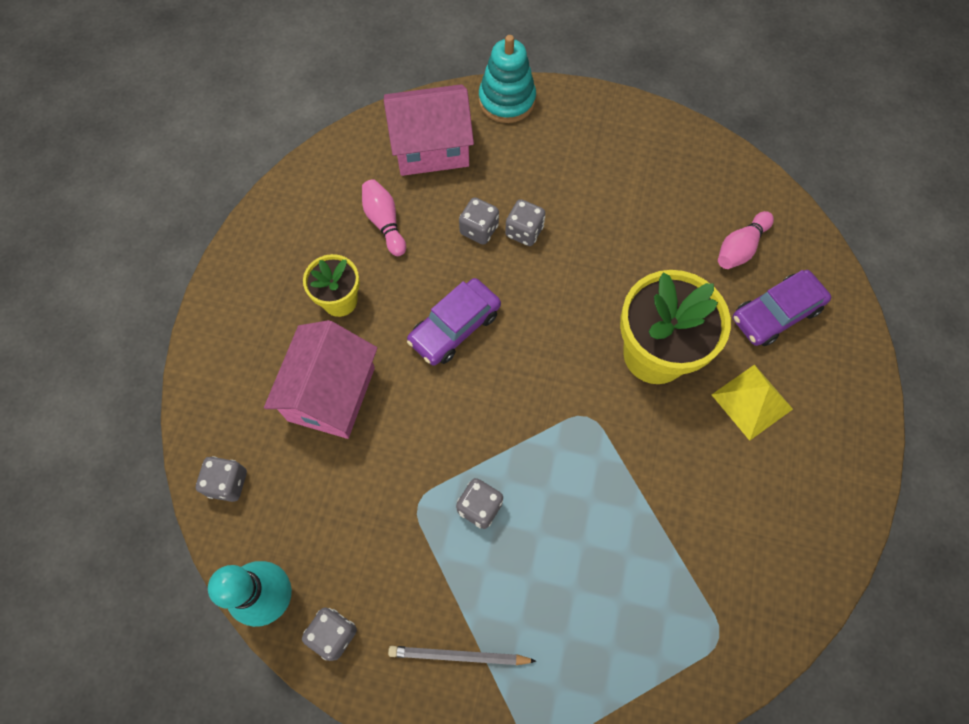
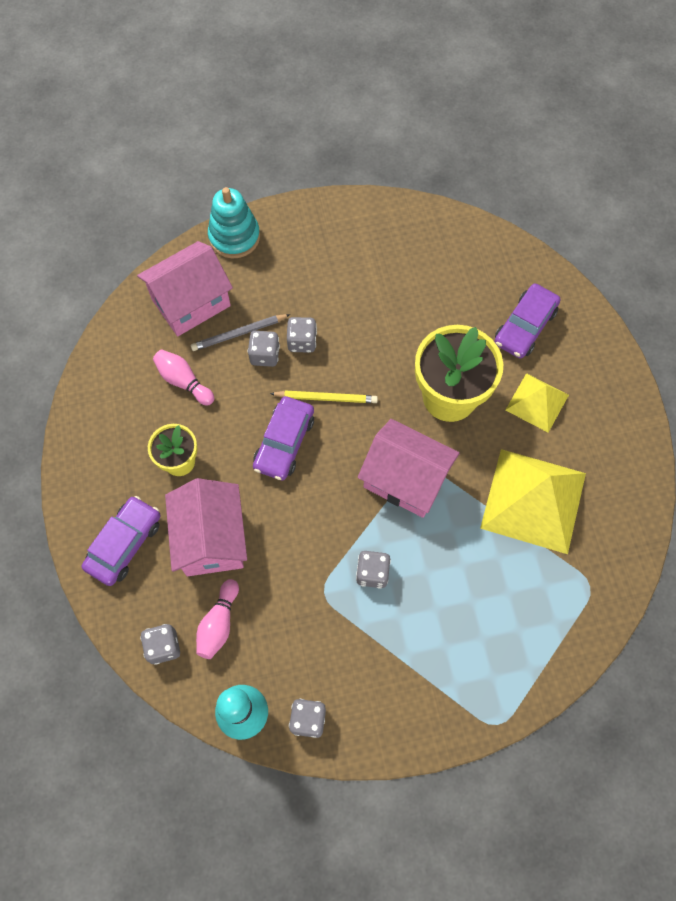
camera: 25 degrees left, 0 degrees up
grey pencil [388,646,536,665] -> grey pencil moved to [191,314,291,351]
pink bowling pin [718,211,774,269] -> pink bowling pin moved to [196,579,239,659]
none -> purple car [82,496,161,586]
none -> yellow pencil [270,391,378,403]
none -> pink house [358,419,460,518]
none -> yellow pyramid [480,449,586,554]

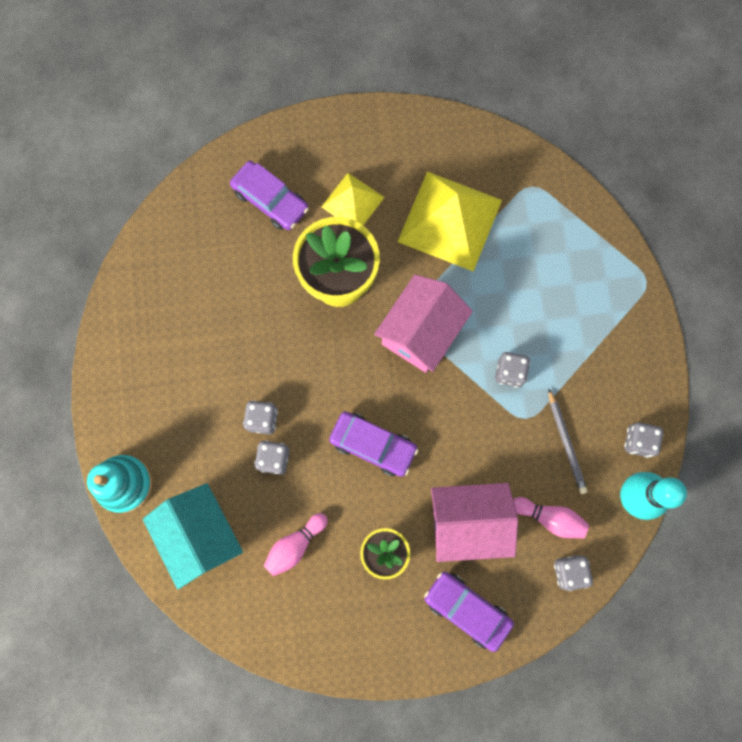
camera: 85 degrees left, 10 degrees up
pink house [137,241,233,336] -> turquoise house [143,483,243,589]
grey pencil [191,314,291,351] -> grey pencil moved to [548,388,588,494]
yellow pencil [270,391,378,403] -> none

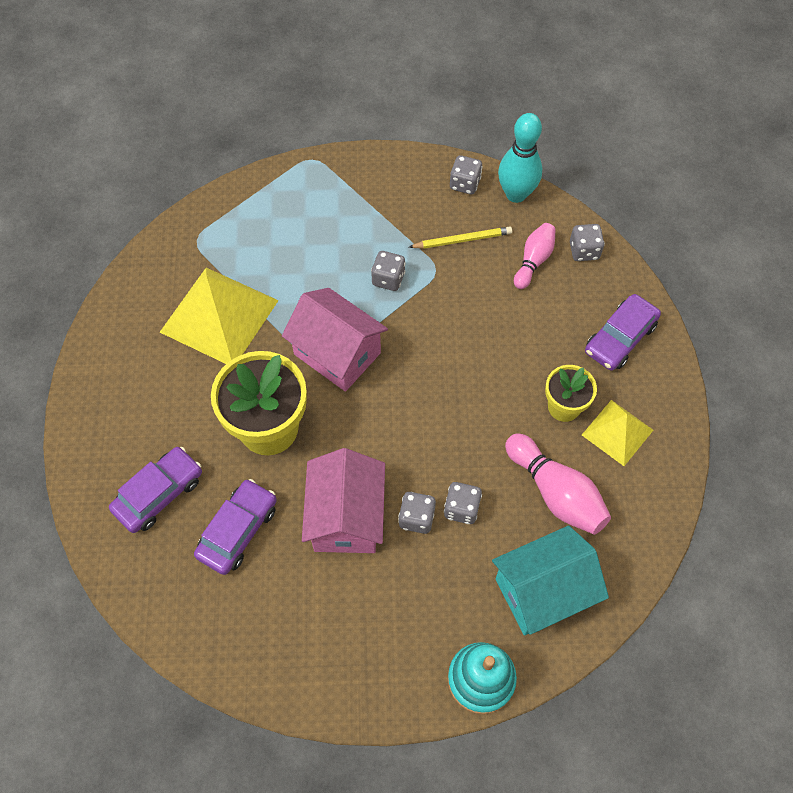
camera: 85 degrees left, 15 degrees down
pink bowling pin [263,513,328,576] -> pink bowling pin [505,433,611,535], size x1.56
yellow pyramid [322,173,385,225] -> yellow pyramid moved to [582,400,653,466]
purple car [329,412,418,477] -> purple car moved to [194,479,277,575]
pink house [431,483,518,562] -> pink house moved to [302,448,385,553]
grey pencil [548,388,588,494] -> yellow pencil [409,226,512,249]

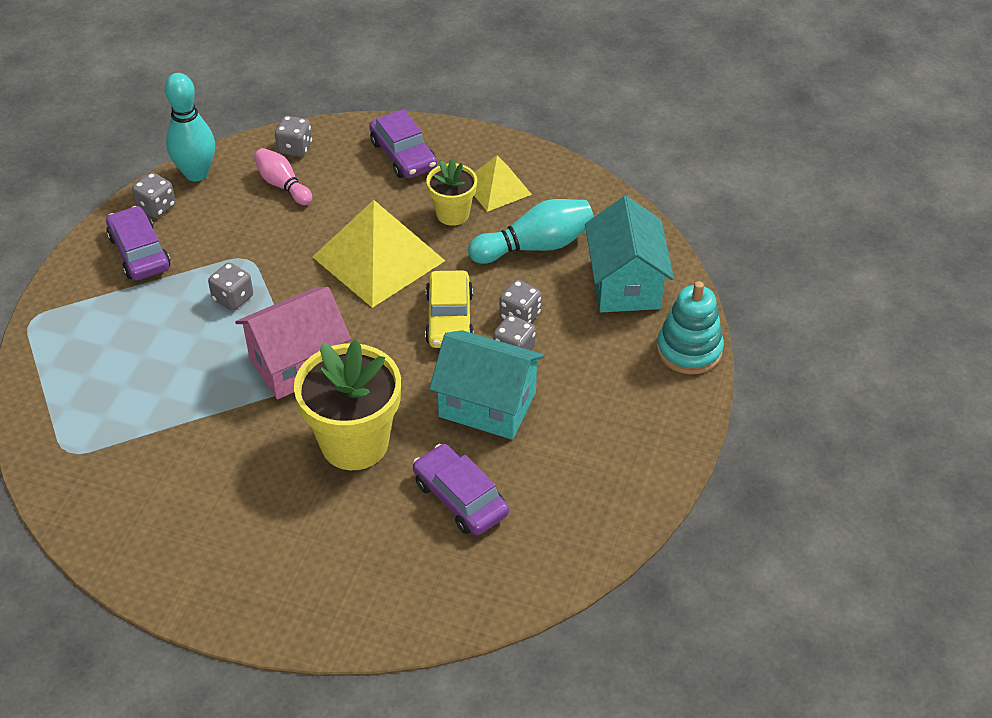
camera: 70 degrees left, 15 degrees down
purple car [109,447,202,533] -> purple car moved to [106,206,170,280]
yellow pyramid [160,268,279,364] -> yellow pyramid moved to [312,200,445,308]
pink house [302,448,385,553] -> turquoise house [429,330,544,440]
yellow pencil [409,226,512,249] -> none
pink bowling pin [505,433,611,535] -> turquoise bowling pin [468,199,594,264]
none -> yellow car [425,271,474,348]

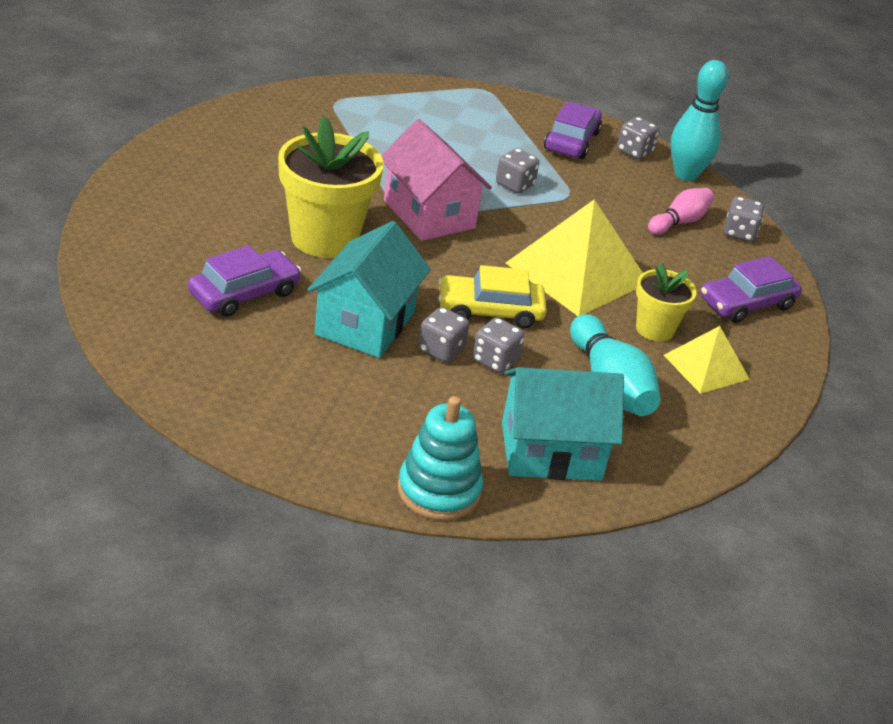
camera: 85 degrees right, 10 degrees down
purple car [106,206,170,280] -> purple car turned 45 degrees counterclockwise [544,102,602,159]

